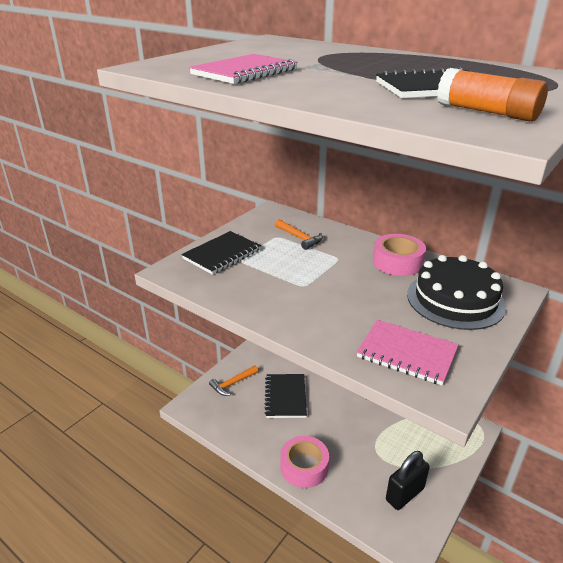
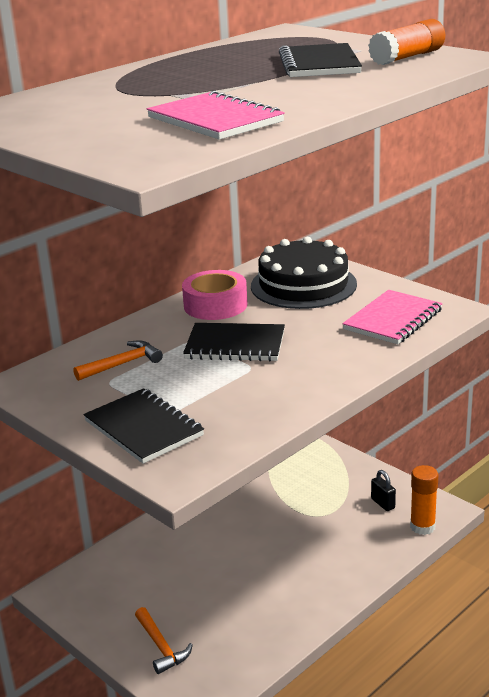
camera: 80 degrees left, 5 degrees down
black notebook [264,374,307,418] -> black notebook moved to [183,323,285,361]
pink tape [280,436,329,488] -> none
black padlock [386,451,430,510] -> black padlock [371,470,396,511], size x0.56
none -> orange glue stick [410,465,438,535]

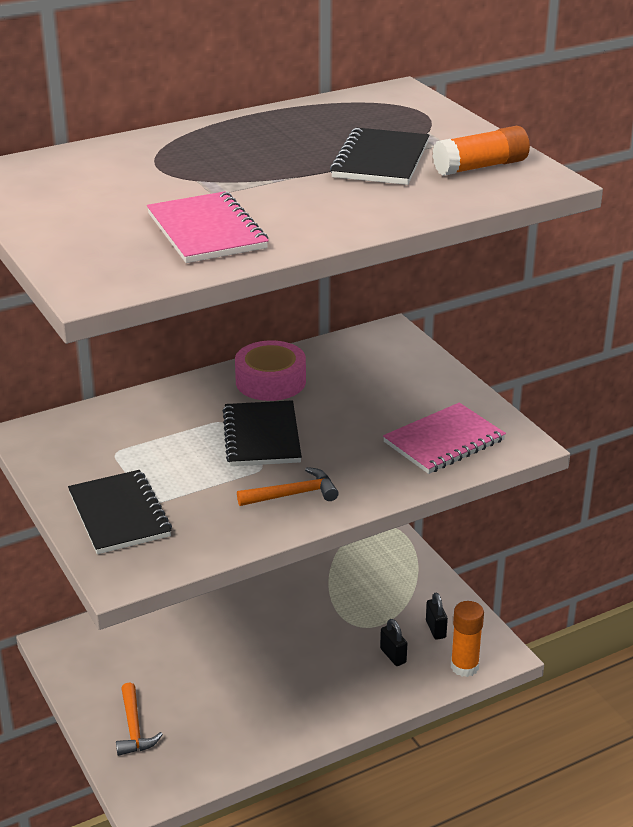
camera: 15 degrees right, 5 degrees up
orange hammer [73,340,163,381] -> orange hammer moved to [237,467,339,506]
black notebook [183,323,285,361] -> black notebook turned 60 degrees clockwise [223,400,302,466]
black cake [251,237,357,309] -> none
none -> black padlock [380,619,407,666]

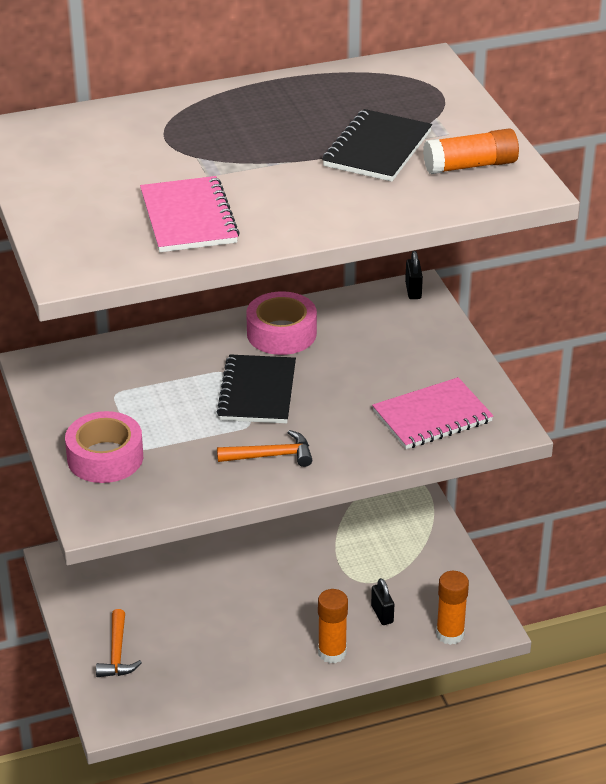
camera: 10 degrees right, 5 degrees up
black notebook [68,470,172,554] -> pink tape [65,411,143,483]
black padlock [426,593,448,640] -> black padlock moved to [405,251,423,299]
none -> orange glue stick [318,589,348,663]

